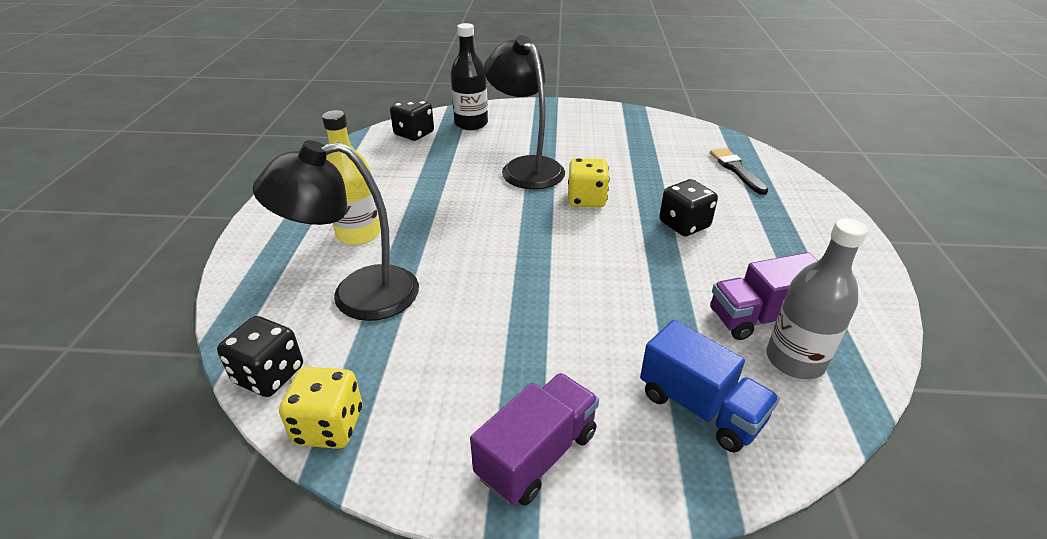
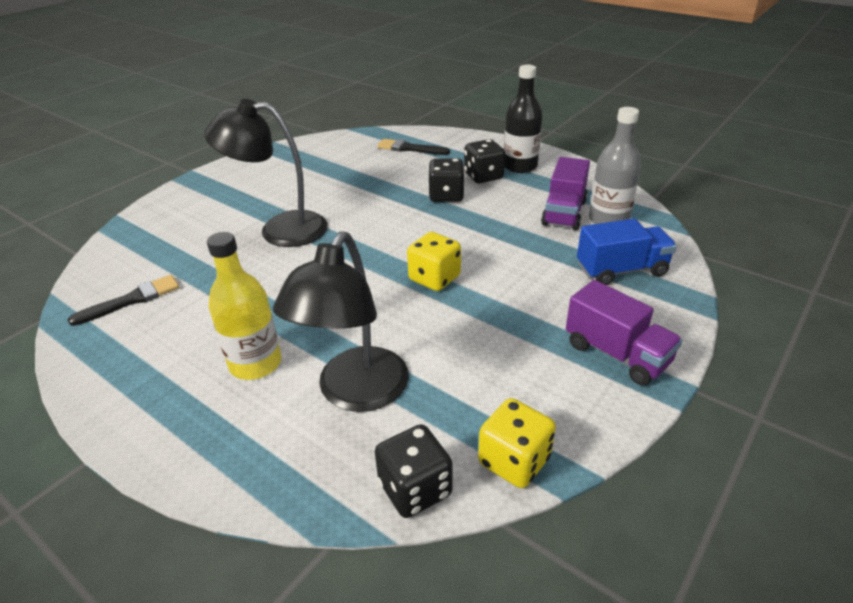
camera: 55 degrees left, 0 degrees up
black dice [390,97,434,141] -> black dice moved to [464,139,505,183]
black bottle [451,23,488,130] -> black bottle moved to [504,65,543,173]
purple truck [470,373,599,505] -> purple truck turned 150 degrees clockwise [566,280,682,385]
yellow dice [568,158,609,207] -> yellow dice moved to [407,232,461,291]
none -> black brush [67,275,179,326]

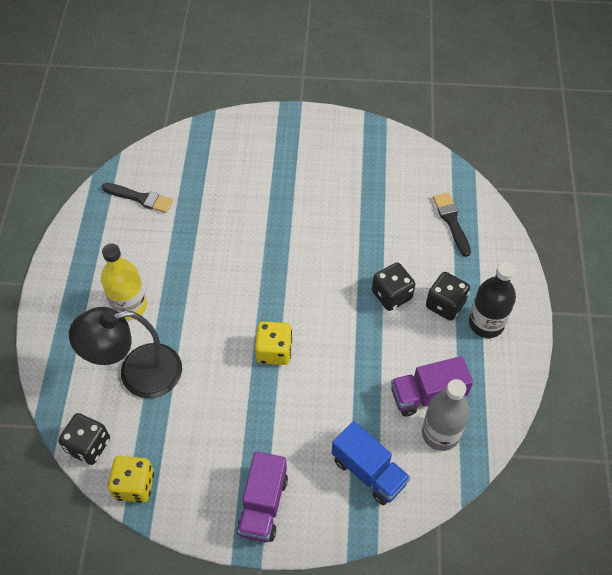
camera: 55 degrees right, 20 degrees up
black lamp [204,99,328,247] -> none

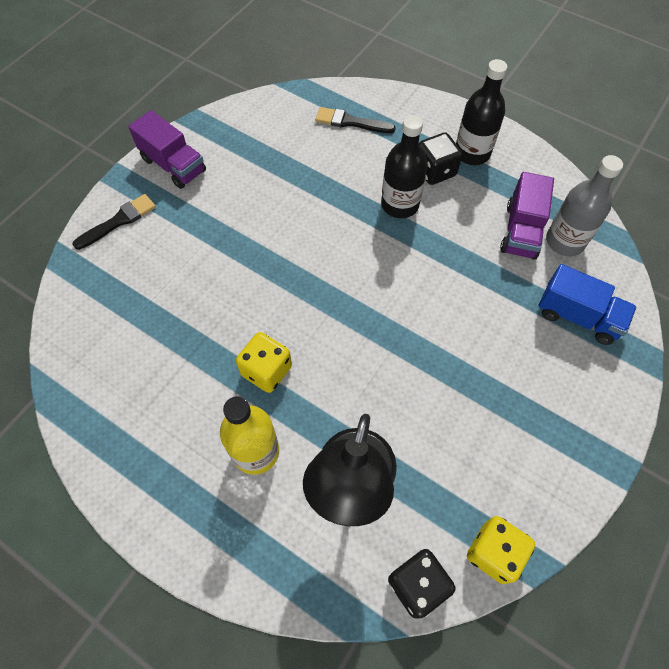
camera: 60 degrees left, 5 degrees up
black brush [102,183,173,213] -> black brush moved to [72,194,156,250]
purple truck [237,451,288,542] -> purple truck moved to [128,110,206,189]
yellow dice [255,321,292,365] -> yellow dice moved to [236,332,292,393]
blue truck [332,421,410,505] -> blue truck turned 45 degrees clockwise [539,264,637,345]
black dice [372,263,415,311] -> black bottle [381,115,428,218]

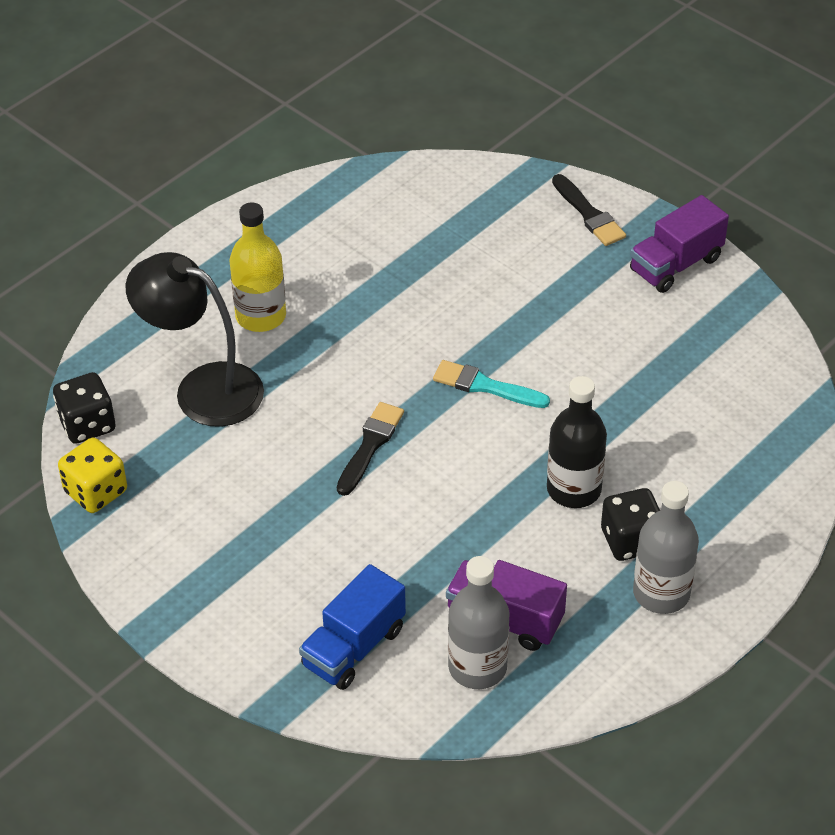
camera: 100 degrees right, 15 degrees down
yellow dice [236,332,292,393] -> none
black brush [315,107,396,133] -> black brush moved to [337,402,404,496]
black bottle [456,59,507,165] -> grey bottle [633,481,699,614]
none -> turquoise brush [433,360,550,408]

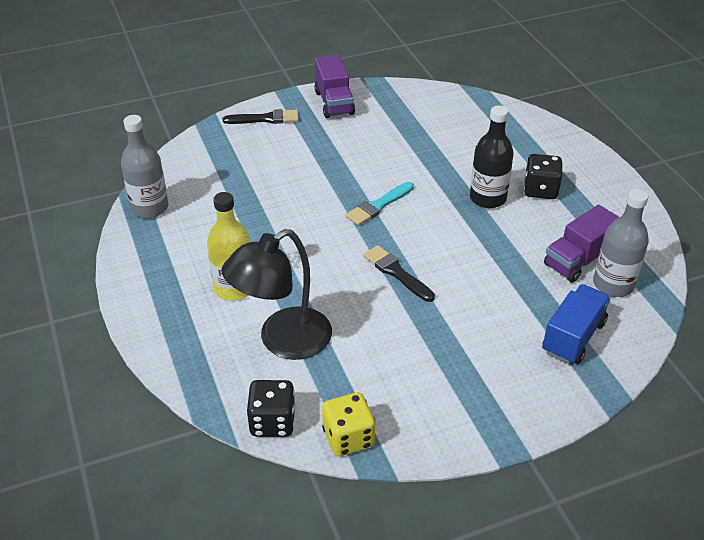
camera: 65 degrees left, 5 degrees down
blue truck [299,564,406,690] -> blue truck turned 120 degrees counterclockwise [542,284,611,364]
grey bottle [633,481,699,614] -> grey bottle moved to [121,115,168,218]

